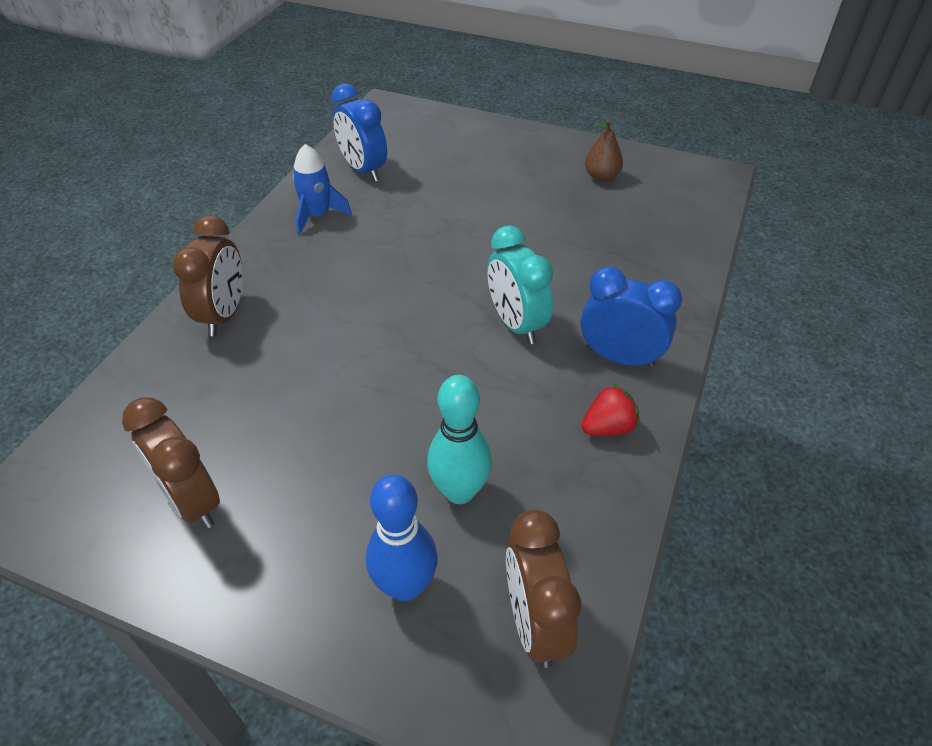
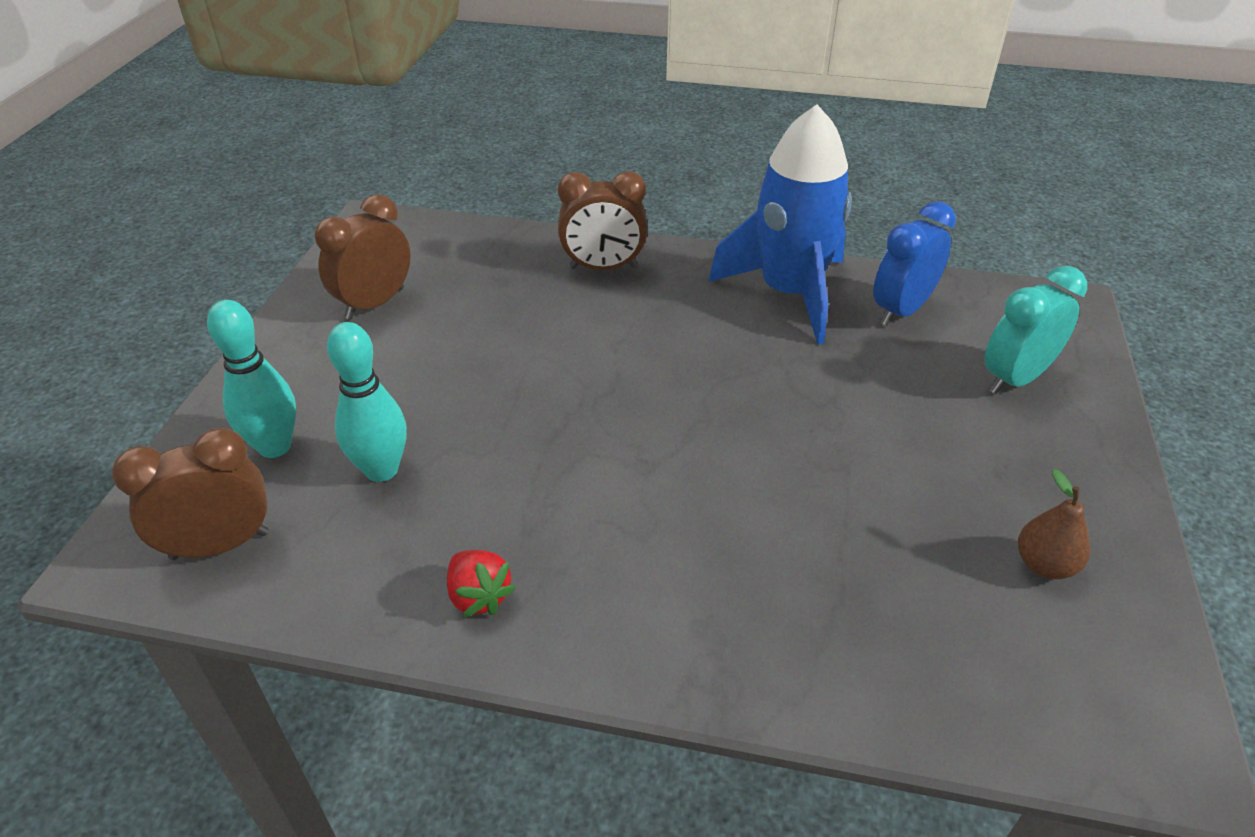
camera: 80 degrees right, 5 degrees down
blue rocket [292,144,352,235] -> blue rocket [708,105,852,345], size x2.00
blue bowling pin [366,474,438,601] -> turquoise bowling pin [207,300,296,458]
turquoise clock [487,225,553,344] -> turquoise clock moved to [984,266,1087,394]
blue clock [580,266,682,368] -> none

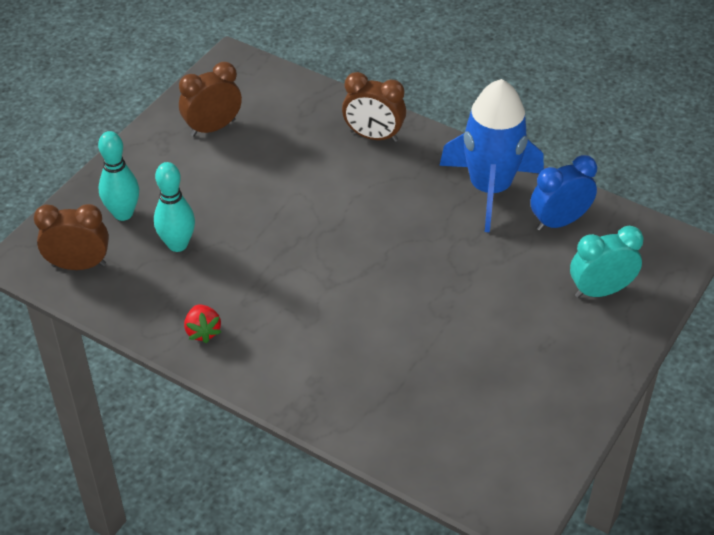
camera: 20 degrees right, 5 degrees up
brown pear [1018,469,1090,579] -> none

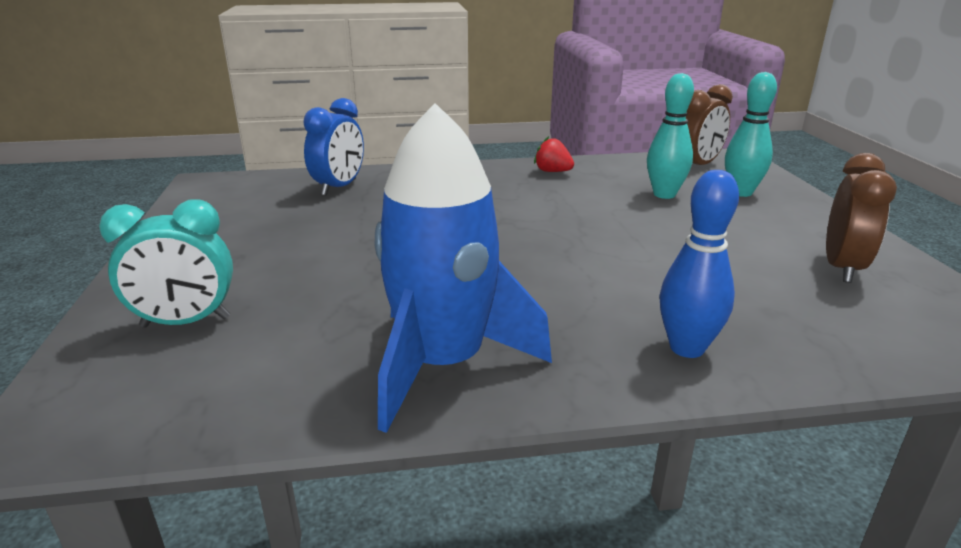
camera: 140 degrees right, 20 degrees down
brown clock [342,72,406,142] -> blue bowling pin [659,170,739,358]
blue clock [530,155,597,231] -> blue clock moved to [303,98,364,196]
turquoise clock [570,226,644,298] -> turquoise clock turned 45 degrees clockwise [99,199,233,327]

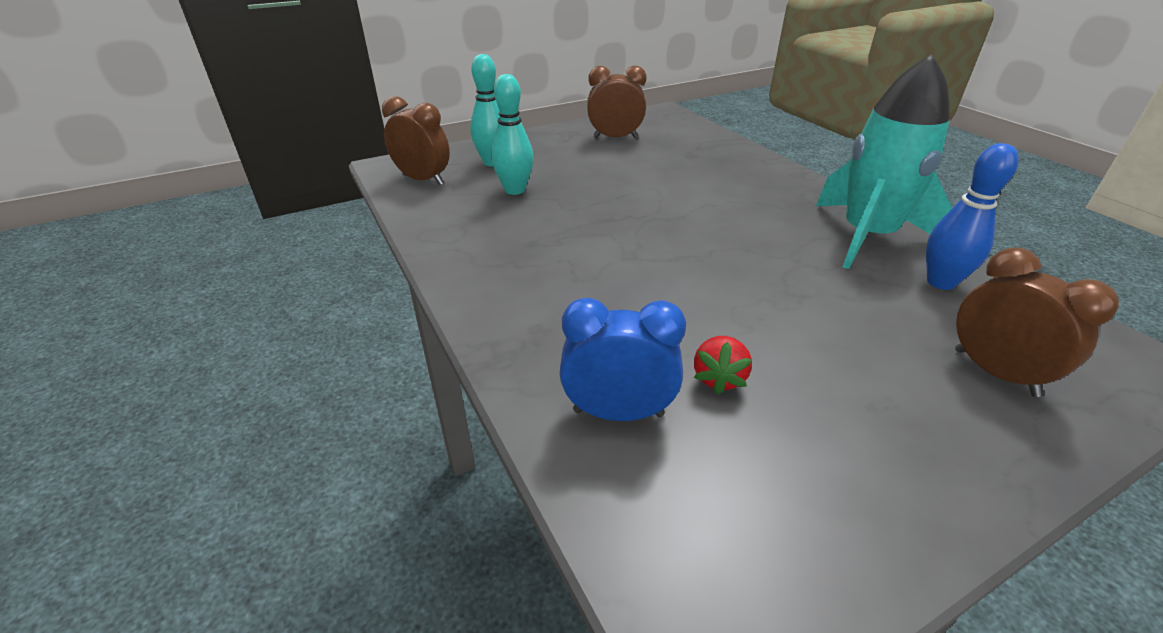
camera: 110 degrees left, 10 degrees up
turquoise clock [99,199,233,327] -> brown clock [955,247,1119,397]
blue rocket [375,103,552,433] -> turquoise rocket [816,54,952,269]
red strawberry [534,136,574,172] -> red strawberry moved to [694,336,752,395]
blue bowling pin [659,170,739,358] -> blue bowling pin moved to [926,143,1019,290]

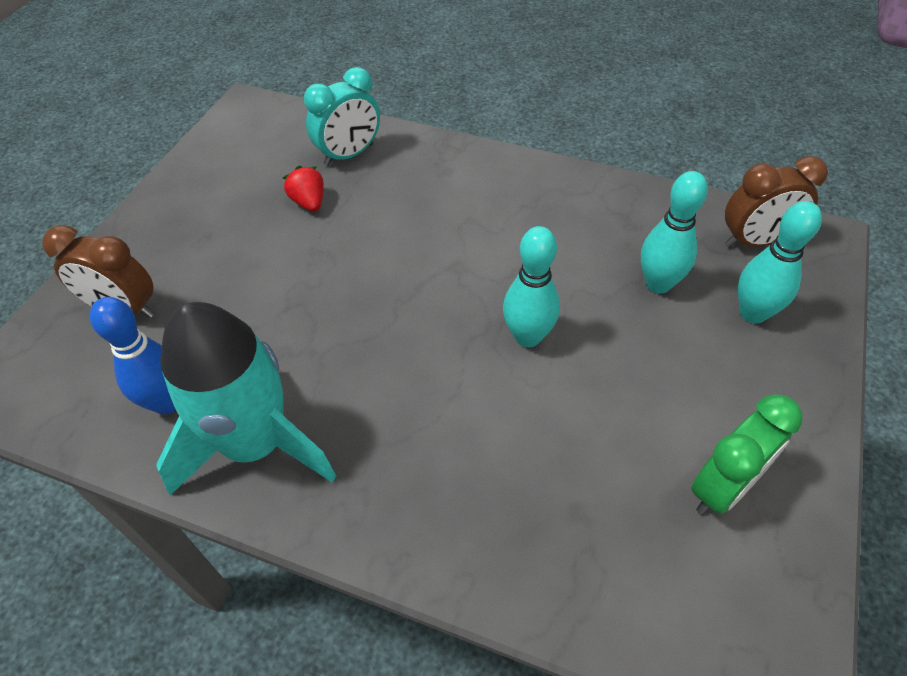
camera: 140 degrees right, 15 degrees up
blue clock [560,298,686,421] -> turquoise clock [304,67,380,166]
brown clock [587,66,646,138] -> green clock [691,394,802,515]
none -> turquoise bowling pin [503,226,560,347]

